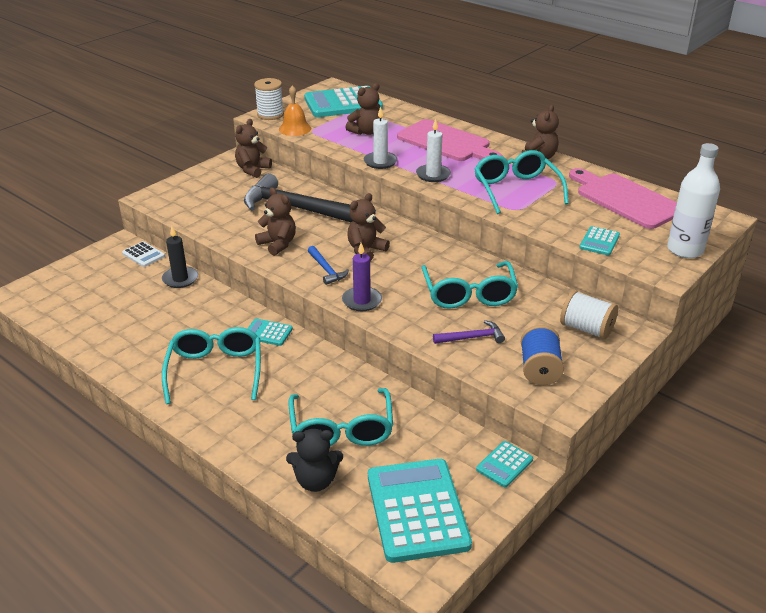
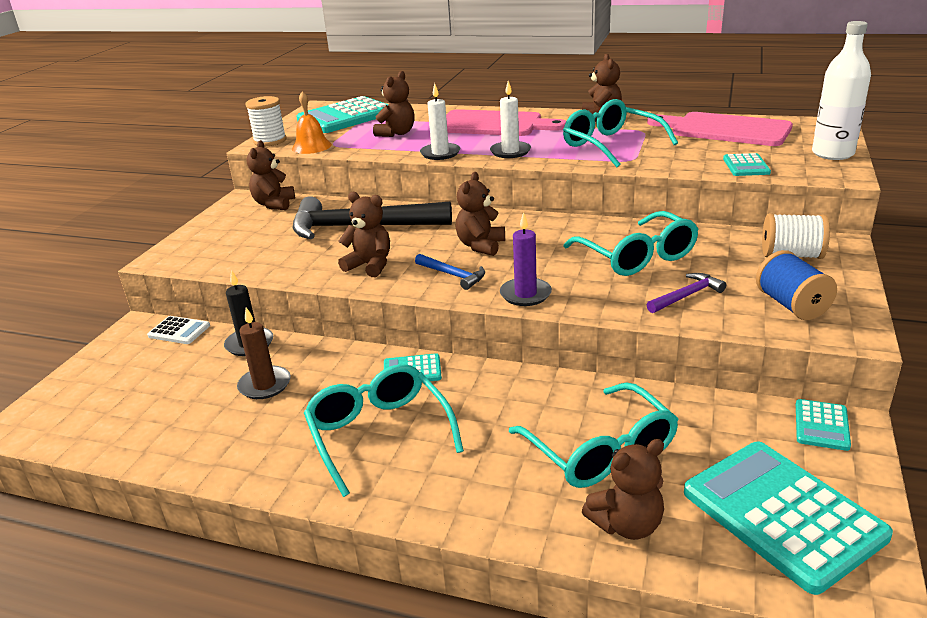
camera: 20 degrees left, 5 degrees down
black teddy bear [286,429,343,492] -> brown teddy bear [582,439,664,540]
none -> brown candle [237,307,291,399]

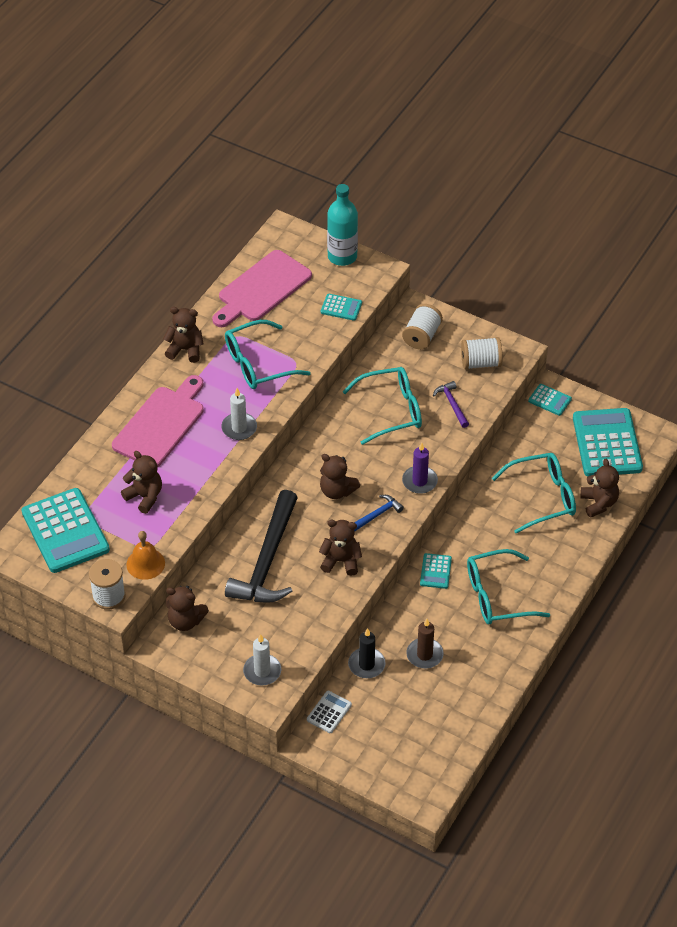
camera: 80 degrees left, 20 degrees up
brown teddy bear [338,192,390,277] -> brown teddy bear turned 60 degrees clockwise [319,520,362,576]
white candle [420,83,460,160] -> white candle moved to [243,634,281,685]
turquoise calculator [684,442,893,595] -> turquoise calculator turned 105 degrees clockwise [573,408,643,476]
blue spool [756,250,837,320] -> white spool [461,337,503,370]
white bottle [812,21,871,160] -> turquoise bottle [327,184,358,266]

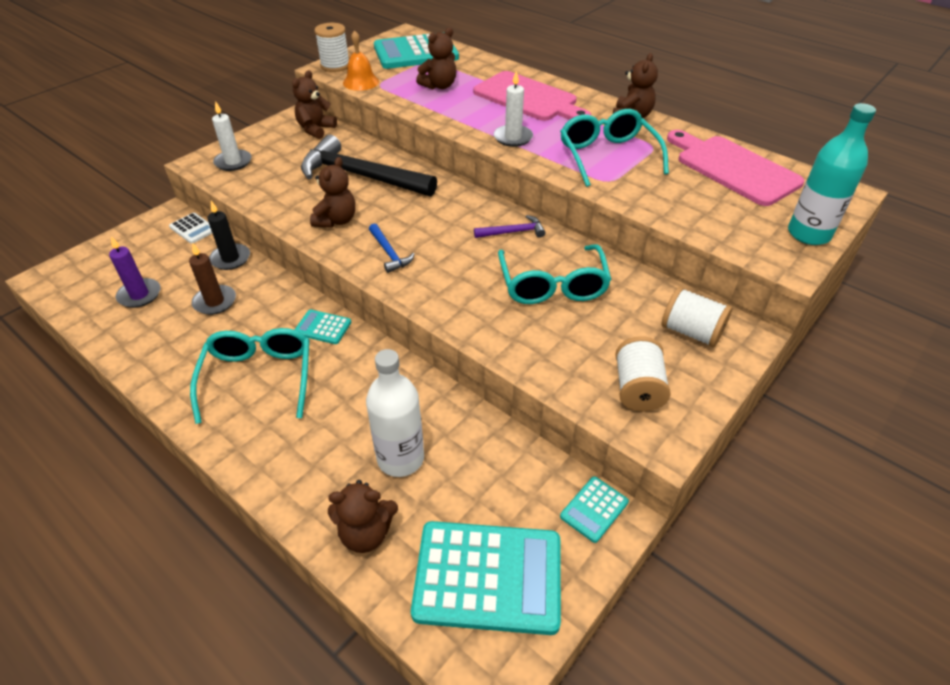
camera: 100 degrees right, 5 degrees down
brown teddy bear [320,454,360,499] -> none
turquoise calculator [321,294,362,321] -> none
purple candle [402,443,438,494] -> purple candle moved to [109,236,160,308]
purple hammer [433,381,469,428] -> purple hammer moved to [474,215,546,238]
turquoise glasses [492,453,576,533] -> white bottle [366,349,424,477]

